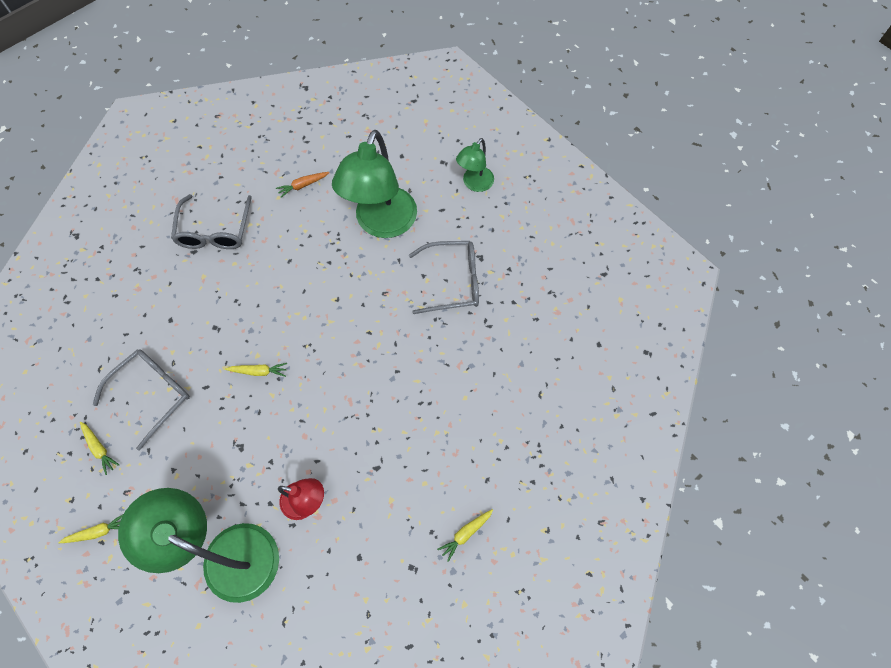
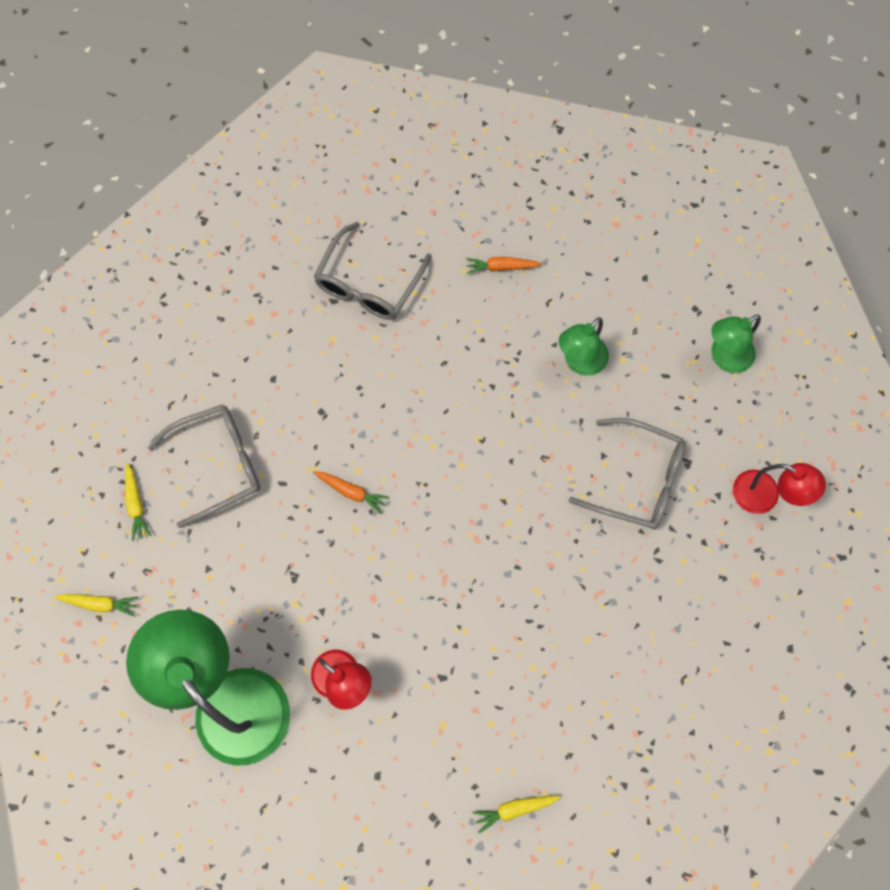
camera: 25 degrees right, 5 degrees up
yellow carrot [225,363,287,377] -> orange carrot [313,471,389,514]
green lamp [332,130,417,238] -> green lamp [559,317,609,376], size x0.52
none -> red lamp [733,463,826,514]

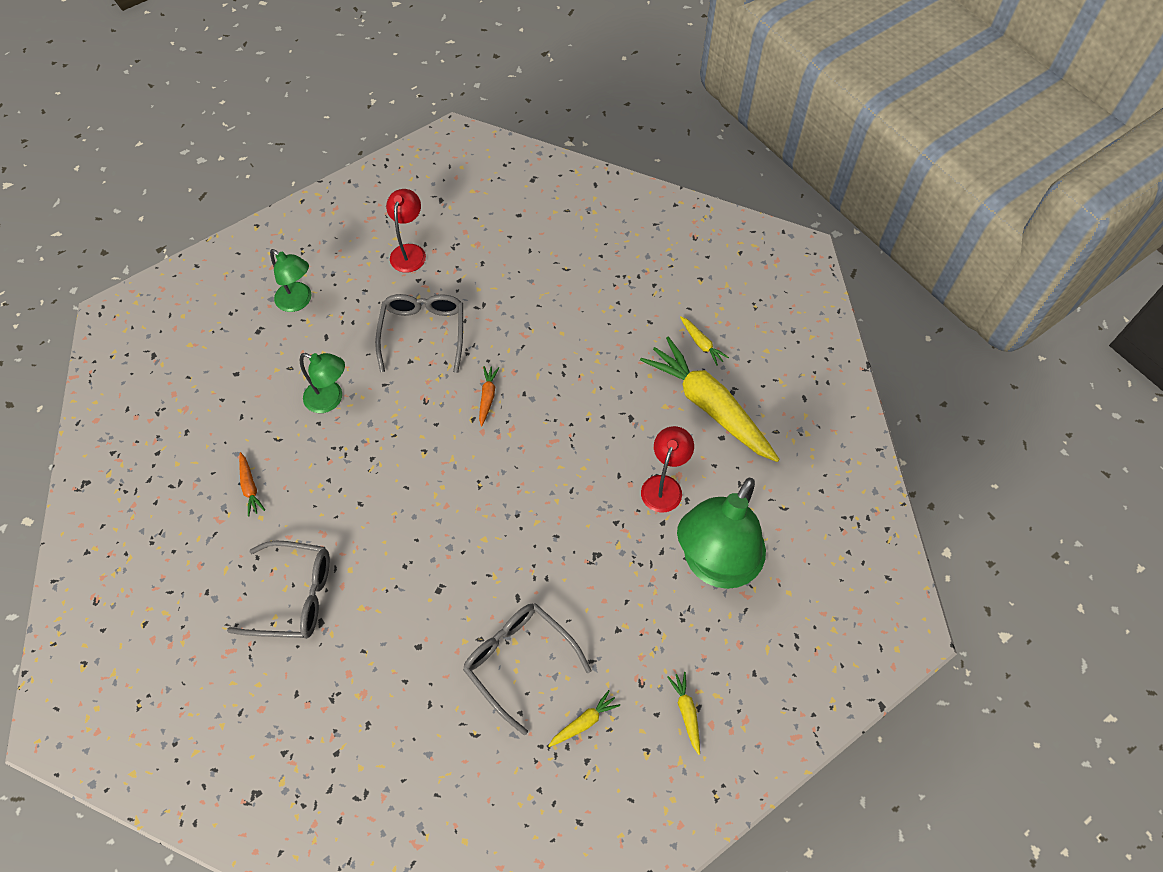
camera: 110 degrees left, 10 degrees down
orange carrot [313,471,389,514] -> orange carrot moved to [479,366,500,426]
none -> yellow carrot [640,337,780,462]

